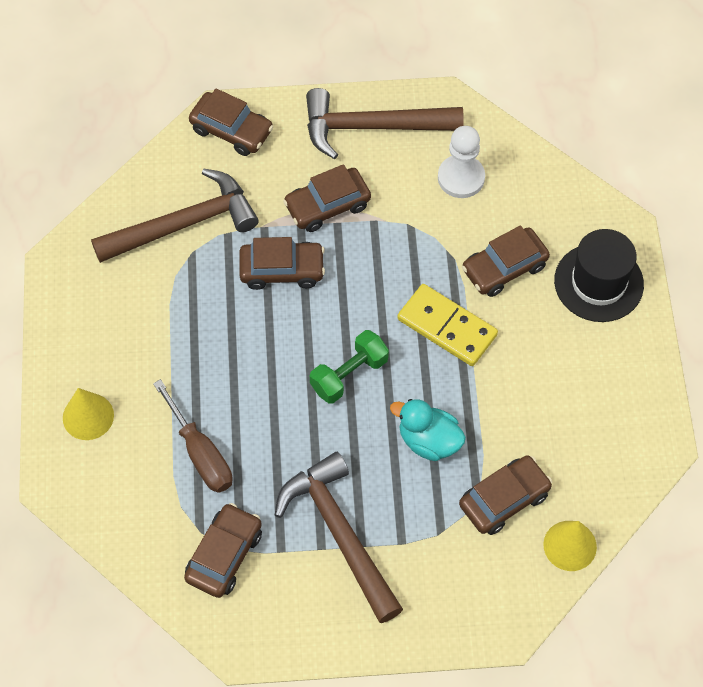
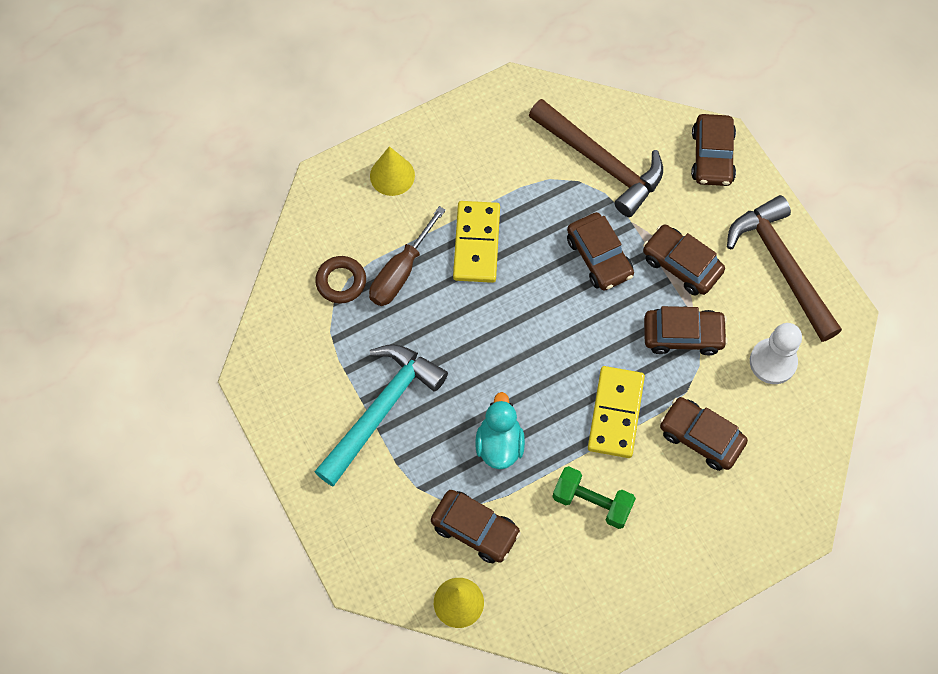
camera: 65 degrees right, 5 degrees up
brown car [184,503,262,598] -> brown car moved to [644,306,728,356]
brown hammer [275,452,403,623] -> turquoise hammer [314,344,448,486]
green dumbbell [310,330,389,404] -> green dumbbell moved to [552,466,636,529]
black hat [554,229,644,322] -> none
none -> brown ring [315,256,366,303]
none -> yellow domino [453,201,500,283]

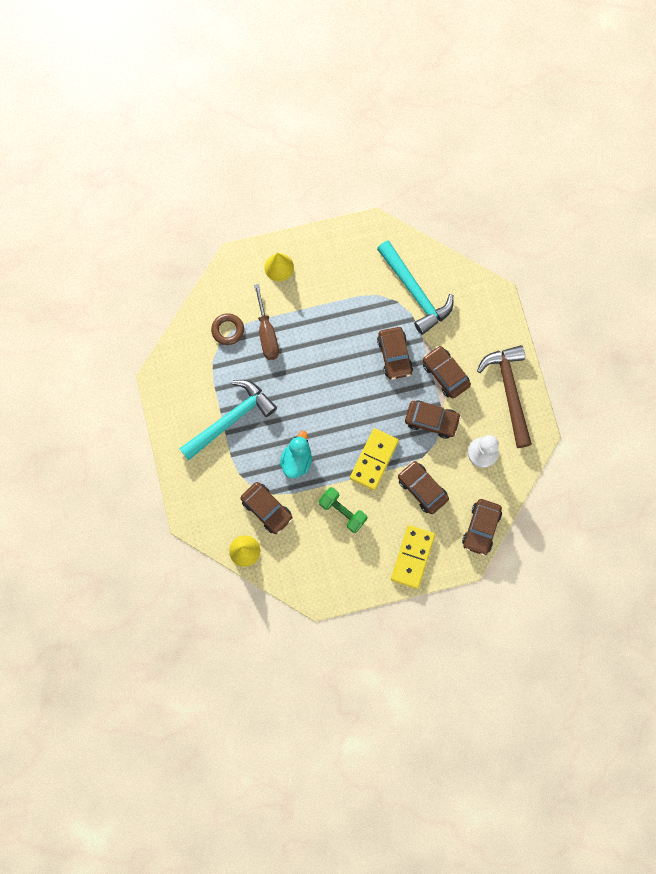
camera: 15 degrees right, 10 degrees up
brown screwdriver [369,206,446,306] -> brown screwdriver turned 60 degrees counterclockwise [254,284,279,360]
yellow domino [453,201,500,283] -> yellow domino moved to [391,525,435,589]
brown hammer [529,99,663,217] -> turquoise hammer [377,240,453,335]
brown car [691,114,736,186] -> brown car moved to [462,499,502,556]

